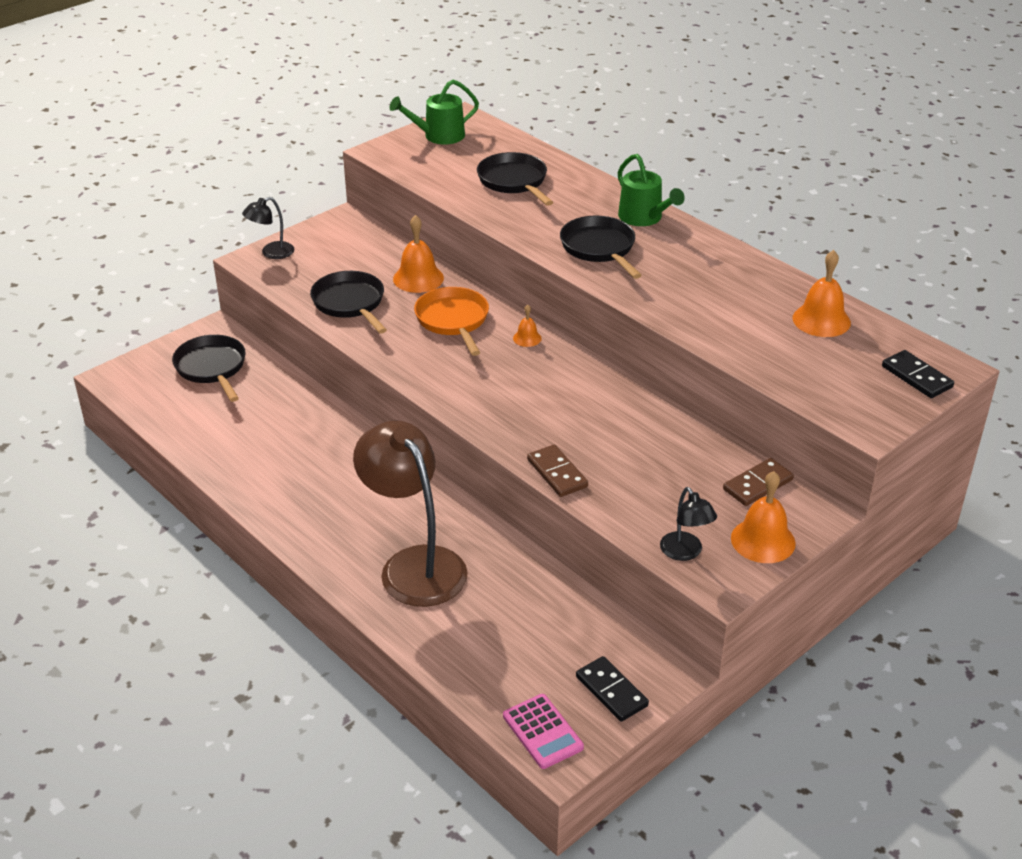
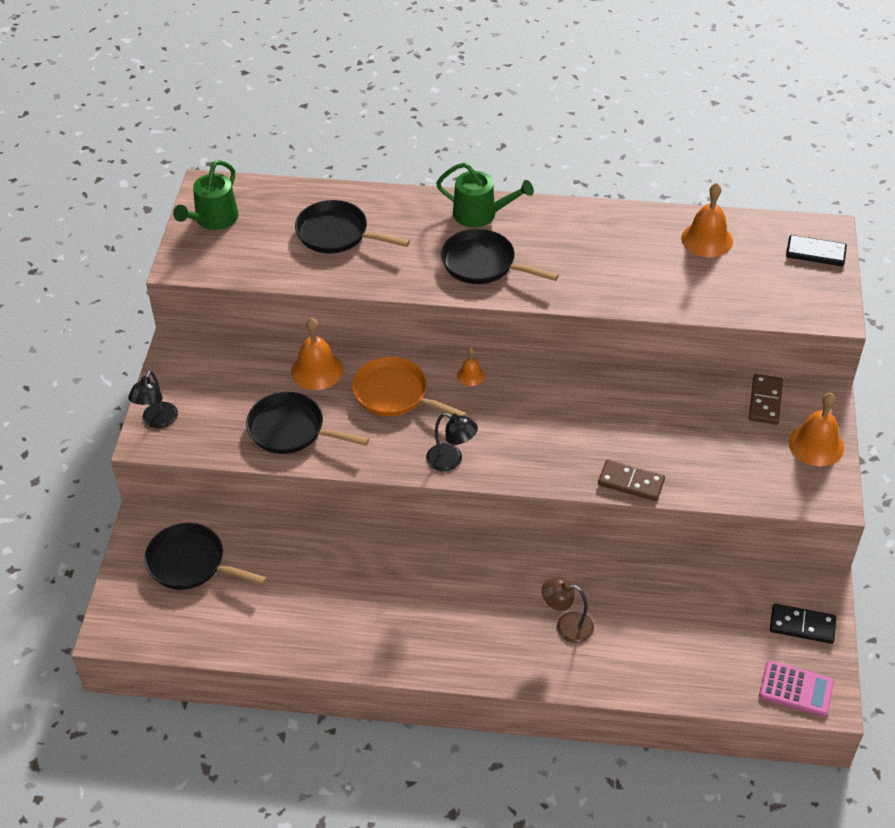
camera: 40 degrees left, 10 degrees up
brown lamp [353,420,468,607] -> brown lamp [542,577,594,643], size x0.46
black lamp [660,487,717,561] -> black lamp moved to [426,413,478,471]

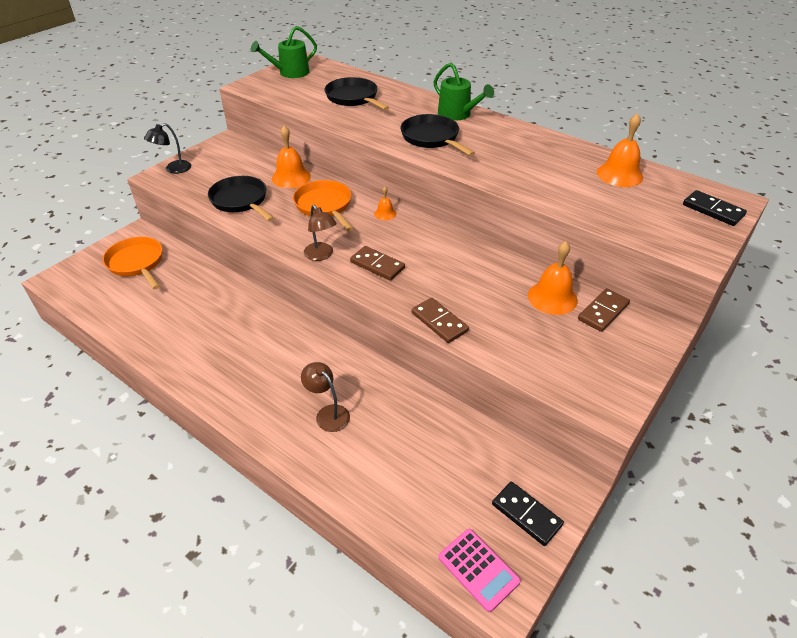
camera: 30 degrees right, 5 degrees down
black pan [144,523,267,590] -> orange pan [103,237,163,289]
black lamp [426,413,478,471] -> brown lamp [304,205,337,261]
orange bell [789,393,844,466] -> orange bell moved to [528,241,578,315]
none -> brown domino [350,246,405,281]

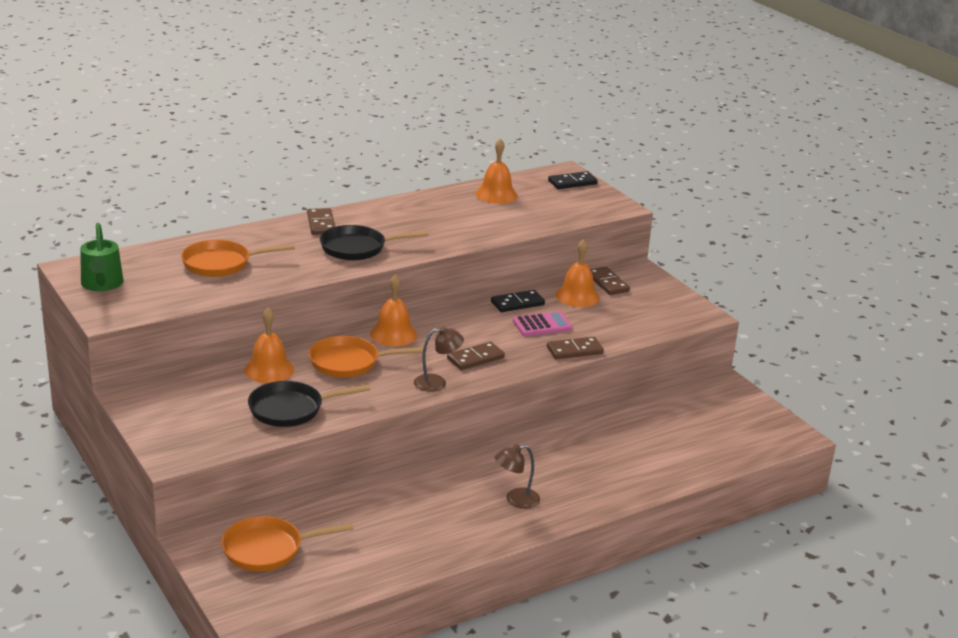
camera: 70 degrees left, 15 degrees down
black lamp [144,123,191,174] -> none
brown lamp [301,362,350,432] -> brown lamp moved to [495,444,540,509]
black pan [324,77,390,110] -> orange pan [181,240,295,277]
orange bell [374,186,396,220] -> orange bell [370,274,417,346], size x1.89
green watering can [433,63,494,121] -> brown domino [307,208,335,235]
pink calculator [438,529,521,612] -> pink calculator moved to [513,311,573,336]
black domino [492,482,564,546] -> black domino moved to [491,290,545,312]

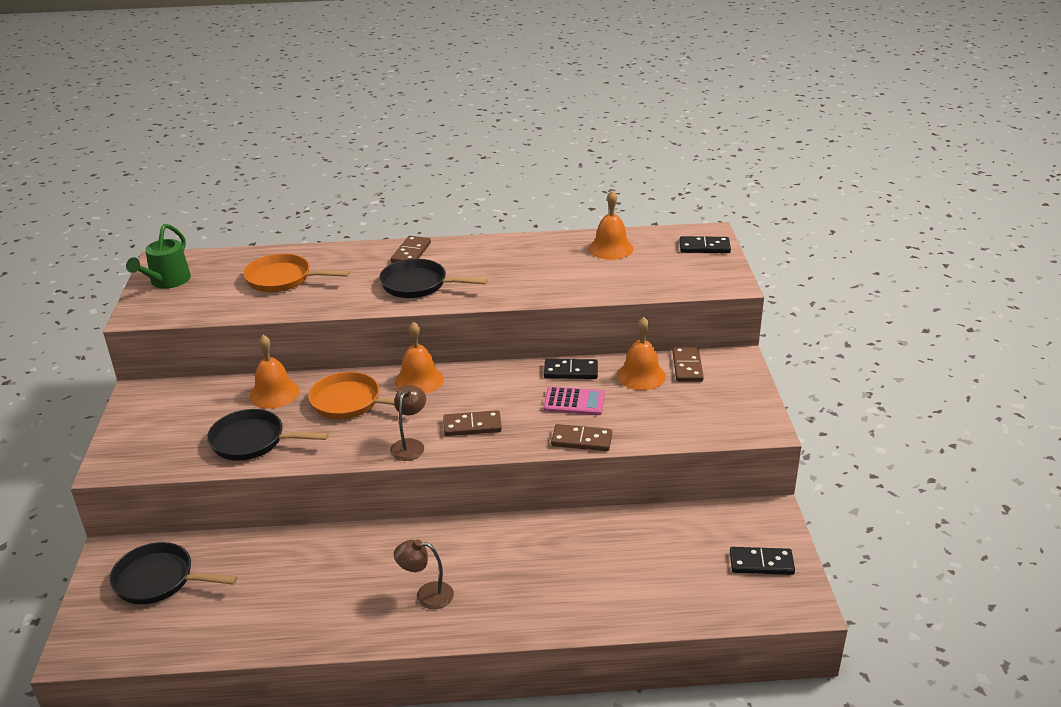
camera: 30 degrees right, 5 degrees up
orange pan [222,516,354,571] -> black pan [109,542,237,604]
brown lamp [414,326,464,392] -> brown lamp turned 90 degrees counterclockwise [390,385,426,461]
none -> black domino [730,547,795,575]

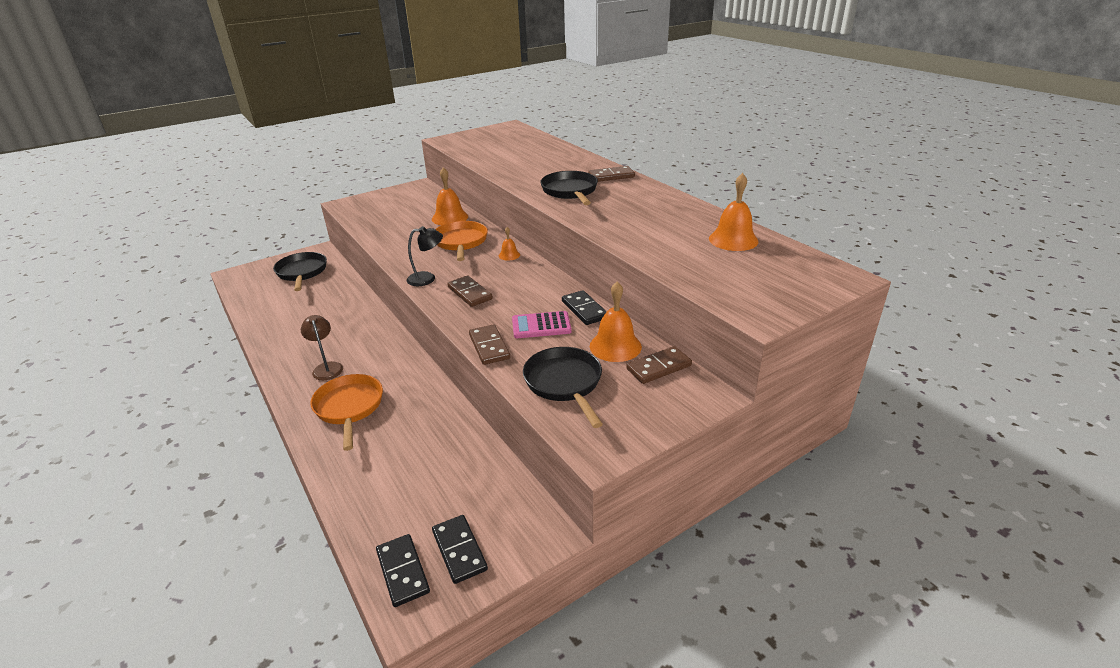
camera: 60 degrees right, 0 degrees up
green watering can [126,224,191,289] -> none
black pan [207,409,329,461] -> black pan moved to [523,347,603,428]
orange pan [243,254,350,292] -> orange pan moved to [310,374,383,451]
brown lamp [390,385,426,461] -> black lamp [407,226,443,286]
orange bell [395,321,444,394] -> orange bell [499,227,520,261], size x0.53
pink calculator [543,386,605,415] -> pink calculator turned 105 degrees clockwise [512,311,572,338]
black domino [679,236,731,253] -> black domino moved to [376,534,430,607]

